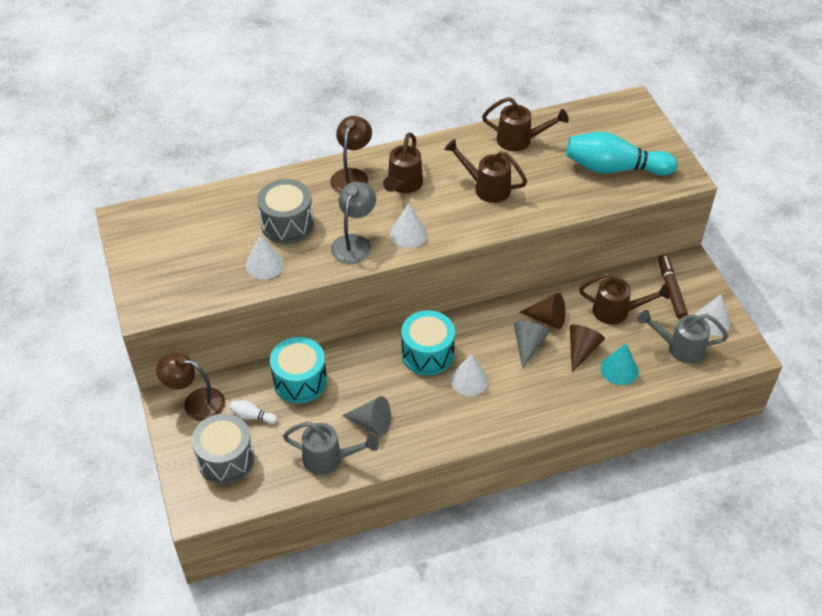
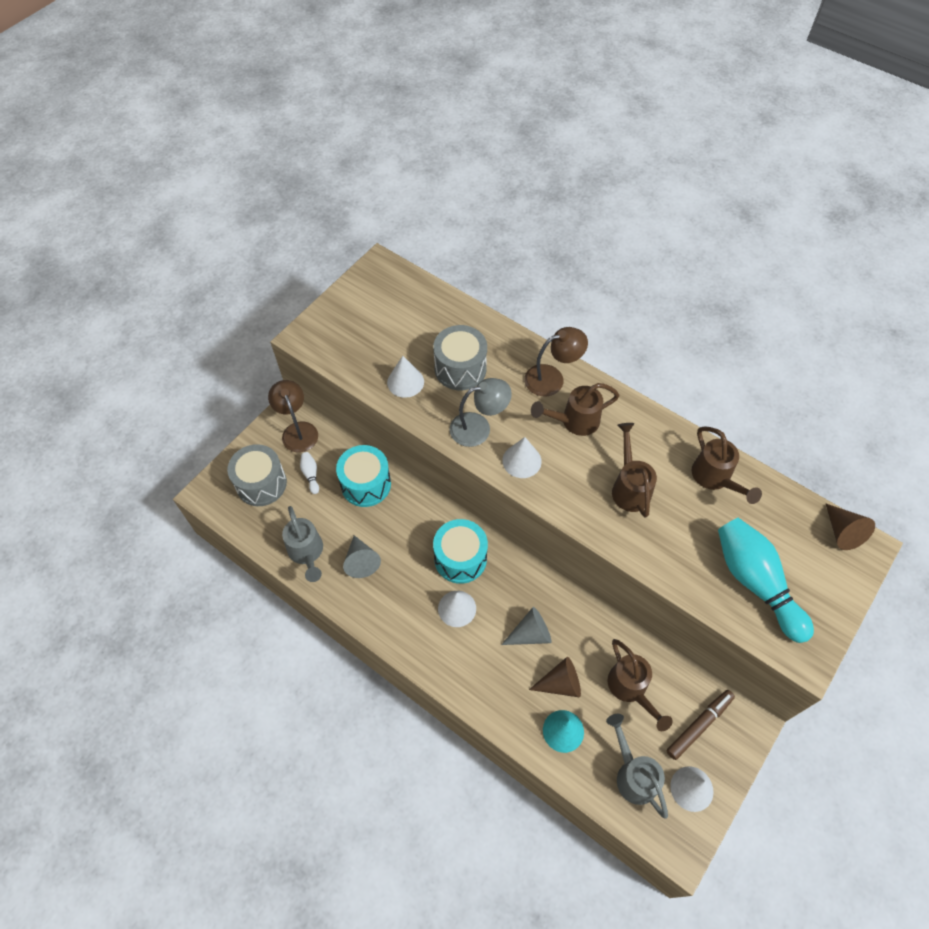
camera: 55 degrees right, 10 degrees up
brown cone [520,293,565,329] -> brown cone moved to [826,504,875,550]

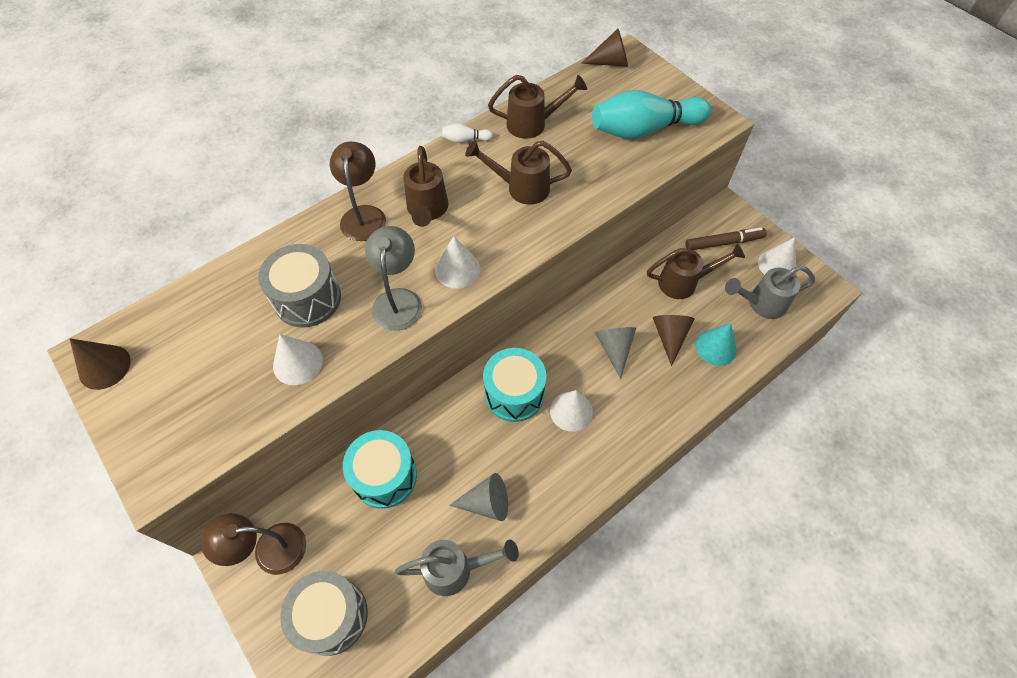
camera: 75 degrees left, 0 degrees up
white bowling pin [300,452,319,494] -> white bowling pin moved to [442,123,493,143]
brown marker [667,690,735,760] -> brown marker turned 105 degrees clockwise [685,227,767,250]
none -> brown cone [70,338,131,390]

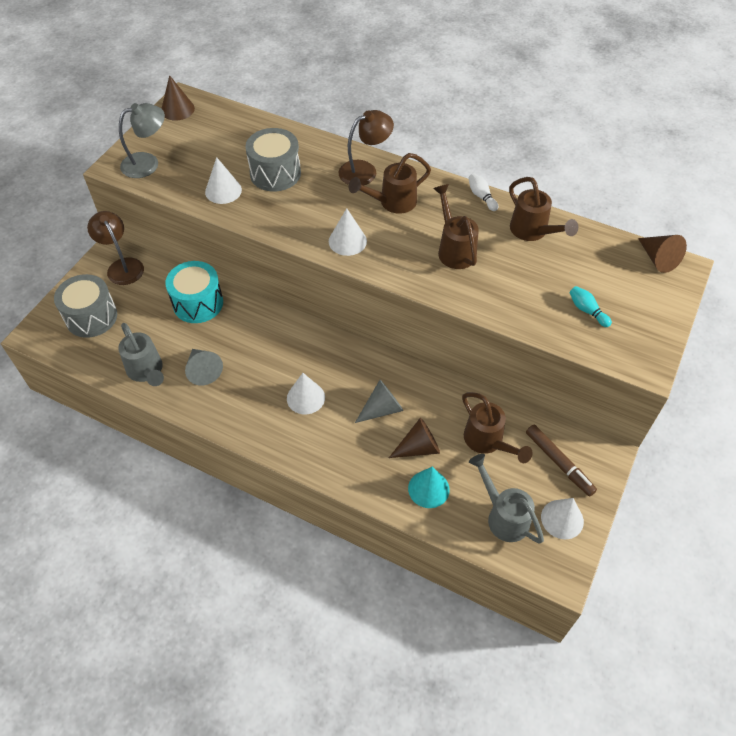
camera: 65 degrees right, 5 degrees down
grey lamp [365,226,422,331] -> grey lamp moved to [119,103,165,178]
turquoise drum [483,348,546,422] -> none
turquoise bowling pin [592,90,711,139] -> turquoise bowling pin [569,286,612,327], size x0.41

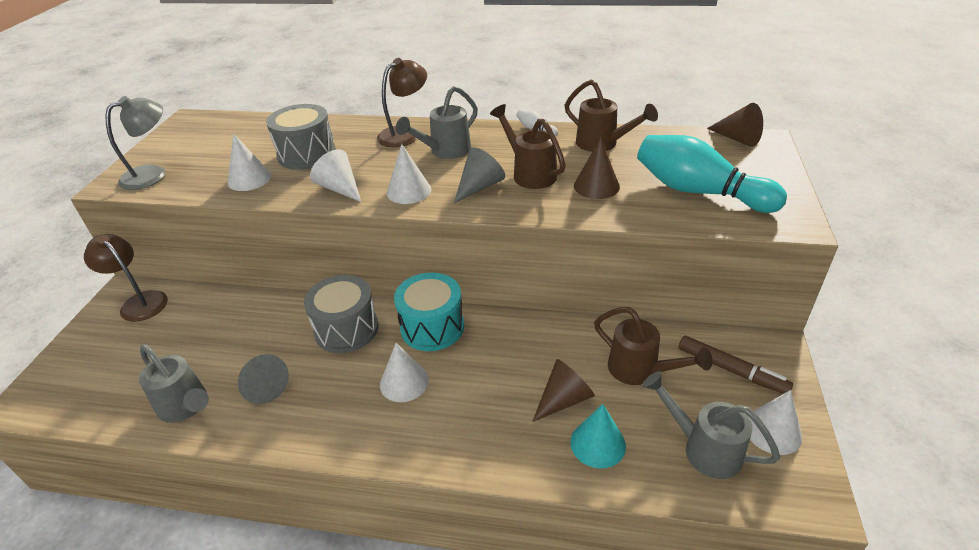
camera: 15 degrees left, 15 degrees down
grey drum [54,274,117,338] -> grey drum moved to [304,275,378,353]
brown cone [161,75,195,121] -> brown cone moved to [574,138,620,199]
turquoise drum [165,261,223,323] -> turquoise drum moved to [394,273,464,351]
brown watering can [349,153,431,214] -> grey watering can [396,86,478,159]
grey cone [355,380,403,423] -> grey cone moved to [454,147,505,203]
turquoise bowling pin [569,286,612,327] -> turquoise bowling pin [637,135,787,213], size x2.45
none -> white cone [310,149,361,202]

